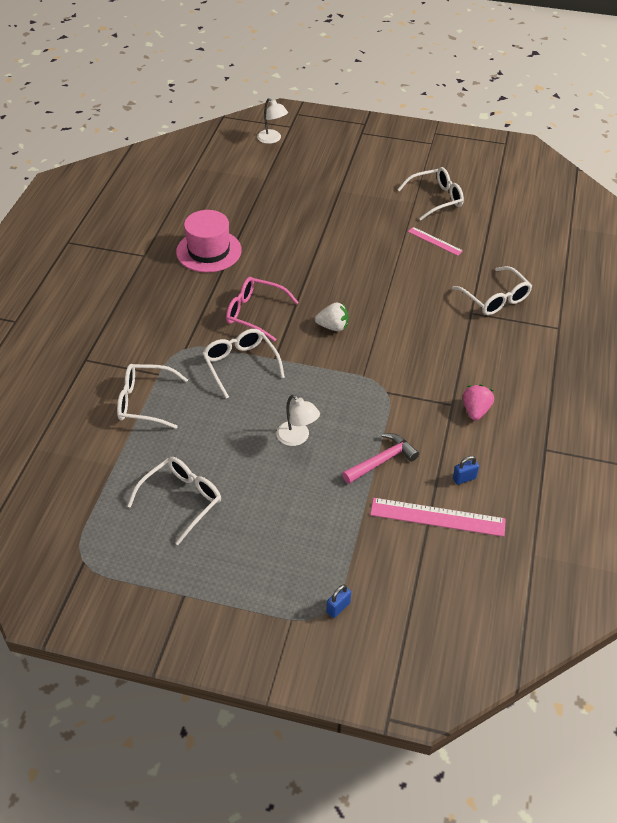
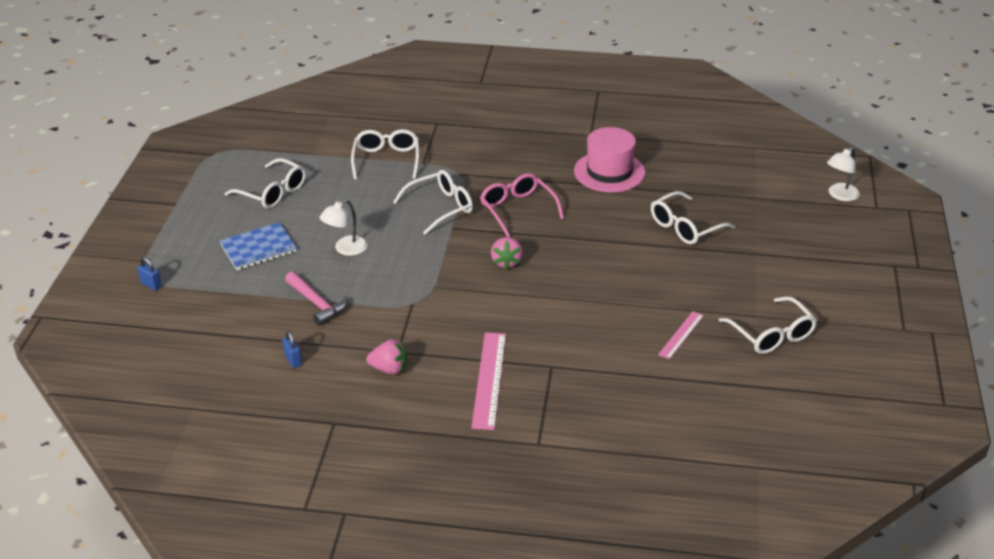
camera: 85 degrees right, 10 degrees down
pink glasses [226,277,299,342] -> pink glasses turned 45 degrees counterclockwise [480,173,564,237]
white strawberry [315,302,348,331] -> pink strawberry [491,237,523,270]
pink ruler [370,498,506,537] -> pink ruler moved to [471,333,506,430]
white glasses [452,266,532,315] -> white glasses moved to [651,191,736,245]
none -> blue notebook [220,222,297,270]

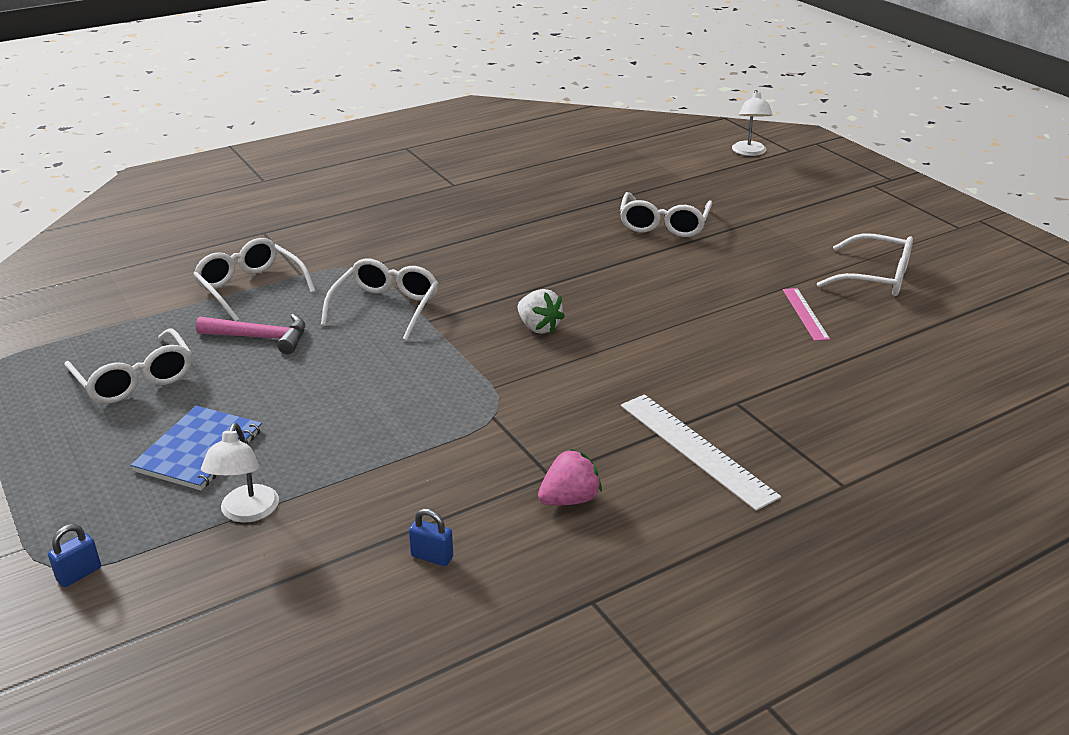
camera: 40 degrees left, 5 degrees down
blue padlock [137,257,162,291] -> blue padlock turned 45 degrees counterclockwise [48,524,101,587]
white glasses [224,158,306,209] -> white glasses turned 60 degrees clockwise [64,328,192,404]
pink hammer [285,271,348,326] -> pink hammer moved to [196,314,305,354]
white lamp [319,199,368,256] -> white lamp moved to [201,423,279,523]
pink ruler [471,333,506,430] -> white ruler [621,394,781,511]
pink glasses [480,173,564,237] -> none
pink strawberry [491,237,523,270] -> white strawberry [518,289,565,334]
pink hat [574,127,646,192] -> none

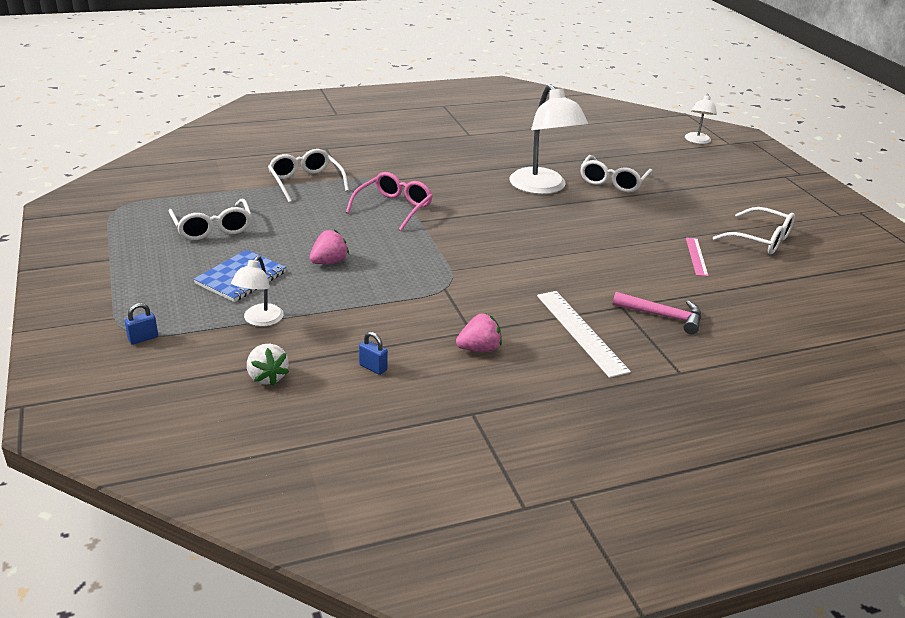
camera: 10 degrees right, 0 degrees up
pink hammer [196,314,305,354] -> pink hammer moved to [613,292,701,334]
white glasses [321,258,438,341] -> pink glasses [346,172,433,231]
white strawberry [518,289,565,334] -> white strawberry moved to [247,343,289,386]
none -> pink strawberry [310,229,349,264]
none -> white lamp [509,84,588,194]

